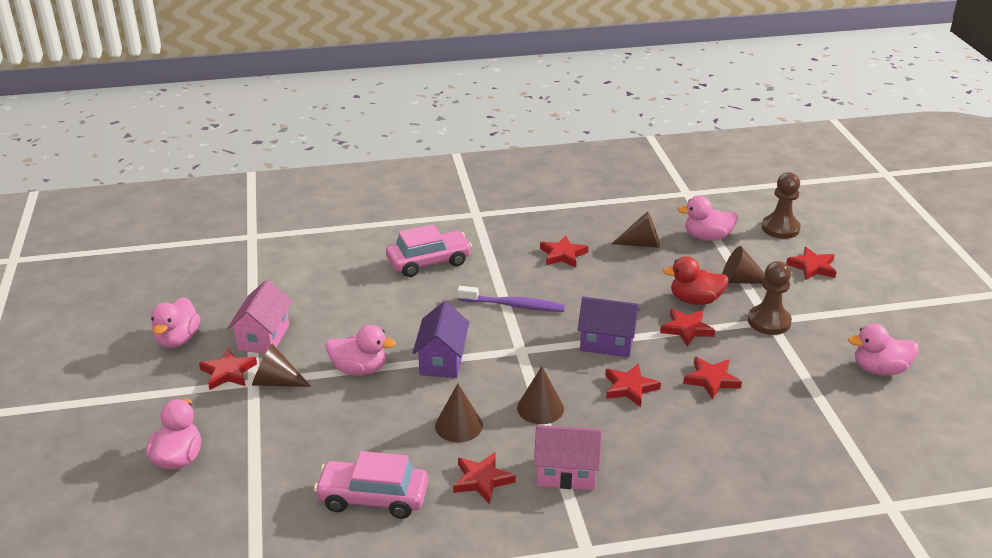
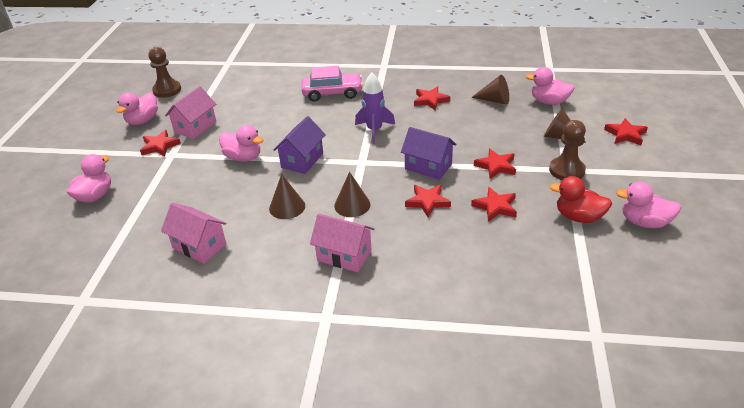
camera: 20 degrees right, 5 degrees up
brown cone [252,344,311,387] -> none
pink car [314,451,428,519] -> pink house [161,203,227,264]
red star [453,452,516,504] -> none
purple toothbrush [457,286,565,312] -> purple rocket [355,73,395,144]
red duck [663,256,729,305] -> red duck moved to [550,176,612,223]
brown pawn [762,172,801,239] -> brown pawn moved to [149,47,181,98]

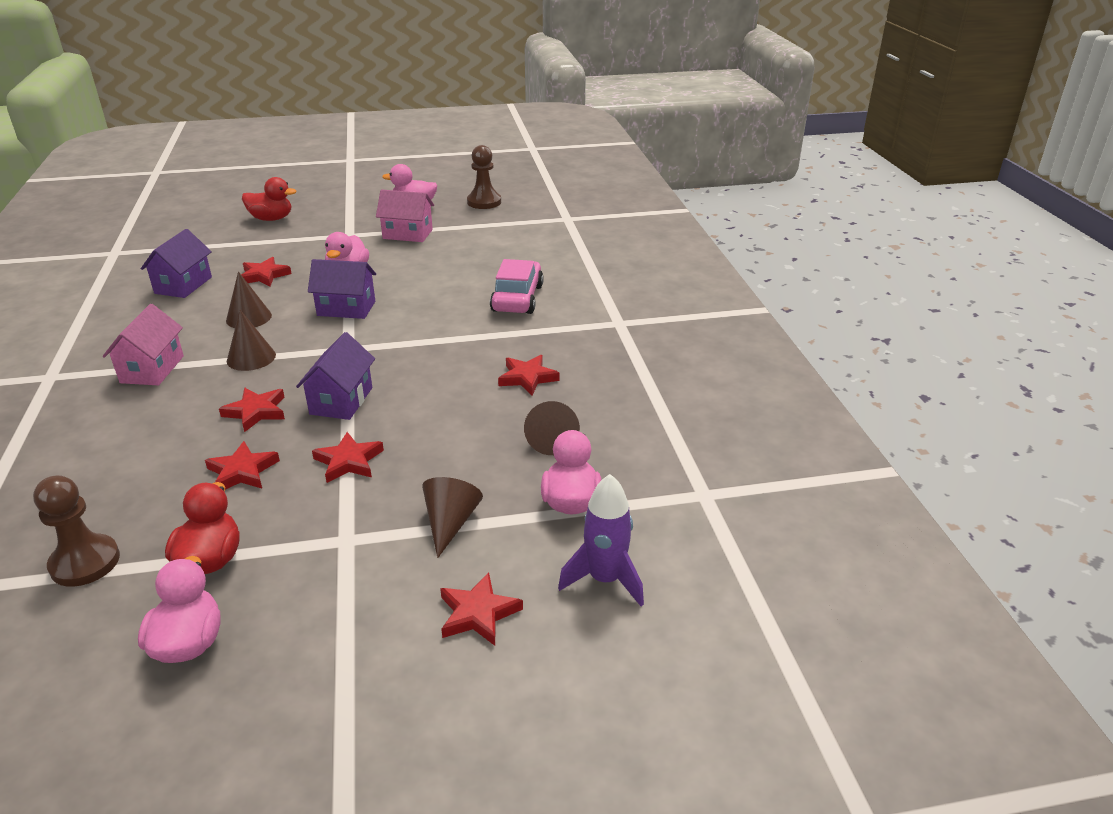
camera: 70 degrees right, 5 degrees down
pink duck [67,154,111,203] -> red duck [242,177,296,221]
red star [140,130,181,157] -> red star moved to [241,257,292,286]
pink house [161,203,227,264] -> purple house [141,229,212,298]
pink car [302,66,363,102] -> pink car turned 150 degrees counterclockwise [490,259,544,314]
purple rocket [355,73,395,144] -> purple rocket moved to [558,474,644,606]
brown pawn [549,120,586,180] -> brown pawn moved to [33,475,120,587]

